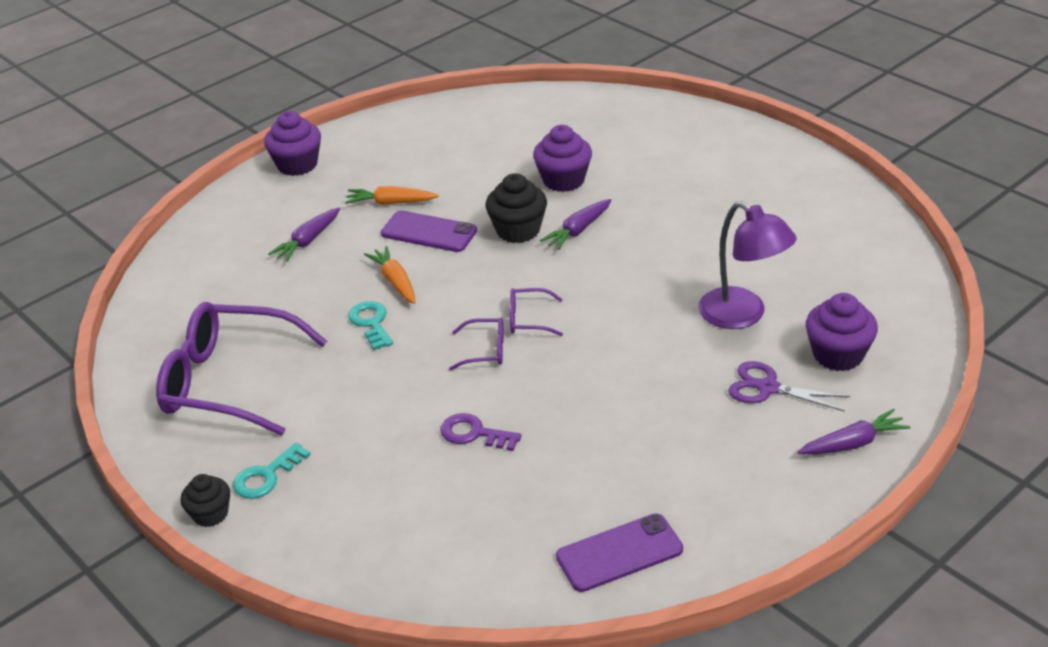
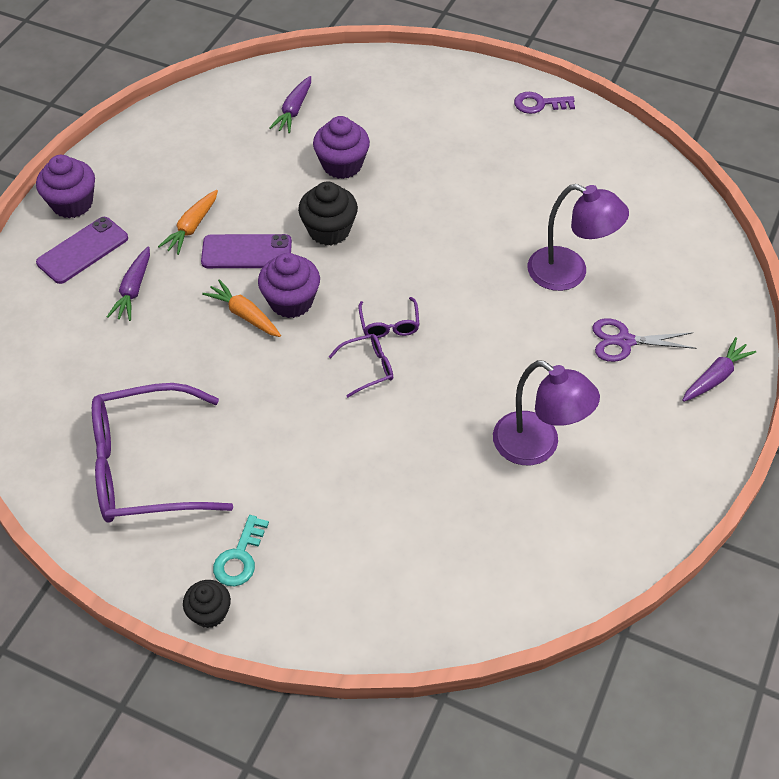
camera: 25 degrees left, 15 degrees up
orange carrot [345,186,439,205] -> orange carrot turned 45 degrees counterclockwise [158,190,218,255]
turquoise key [348,301,393,350] -> none
purple key [440,413,522,451] -> purple key moved to [514,92,575,114]
purple glasses [510,288,563,336] -> purple glasses turned 75 degrees counterclockwise [358,297,420,338]
purple carrot [540,199,611,250] -> purple carrot moved to [269,76,311,133]
purple phone [556,514,683,592] -> purple phone moved to [36,217,128,284]
purple cupcake [806,293,878,371] -> purple cupcake moved to [258,253,320,318]
none -> purple lamp [493,360,600,465]

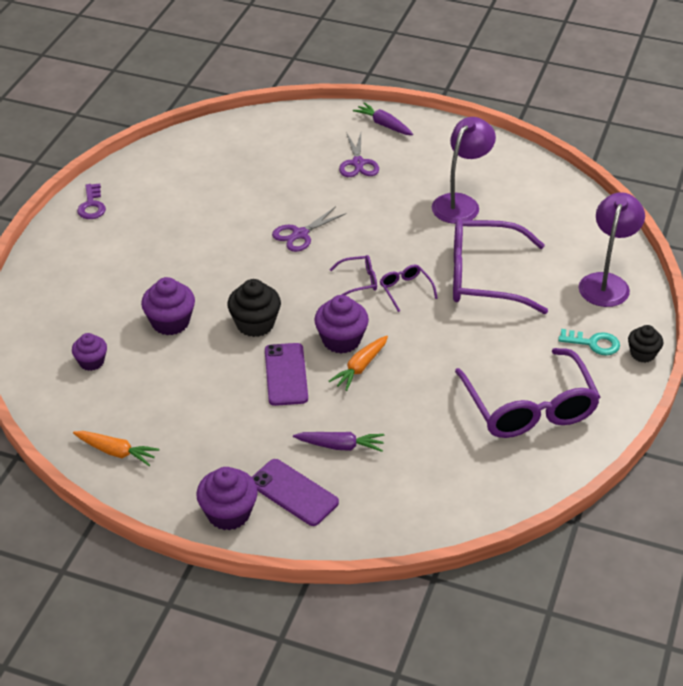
camera: 95 degrees left, 10 degrees down
orange carrot [158,190,218,255] -> orange carrot moved to [73,431,159,466]
purple carrot [269,76,311,133] -> purple cupcake [72,333,107,371]
purple lamp [528,184,629,291] -> purple lamp moved to [579,192,645,307]
none -> purple scissors [272,207,347,252]
none -> purple glasses [453,219,548,314]

